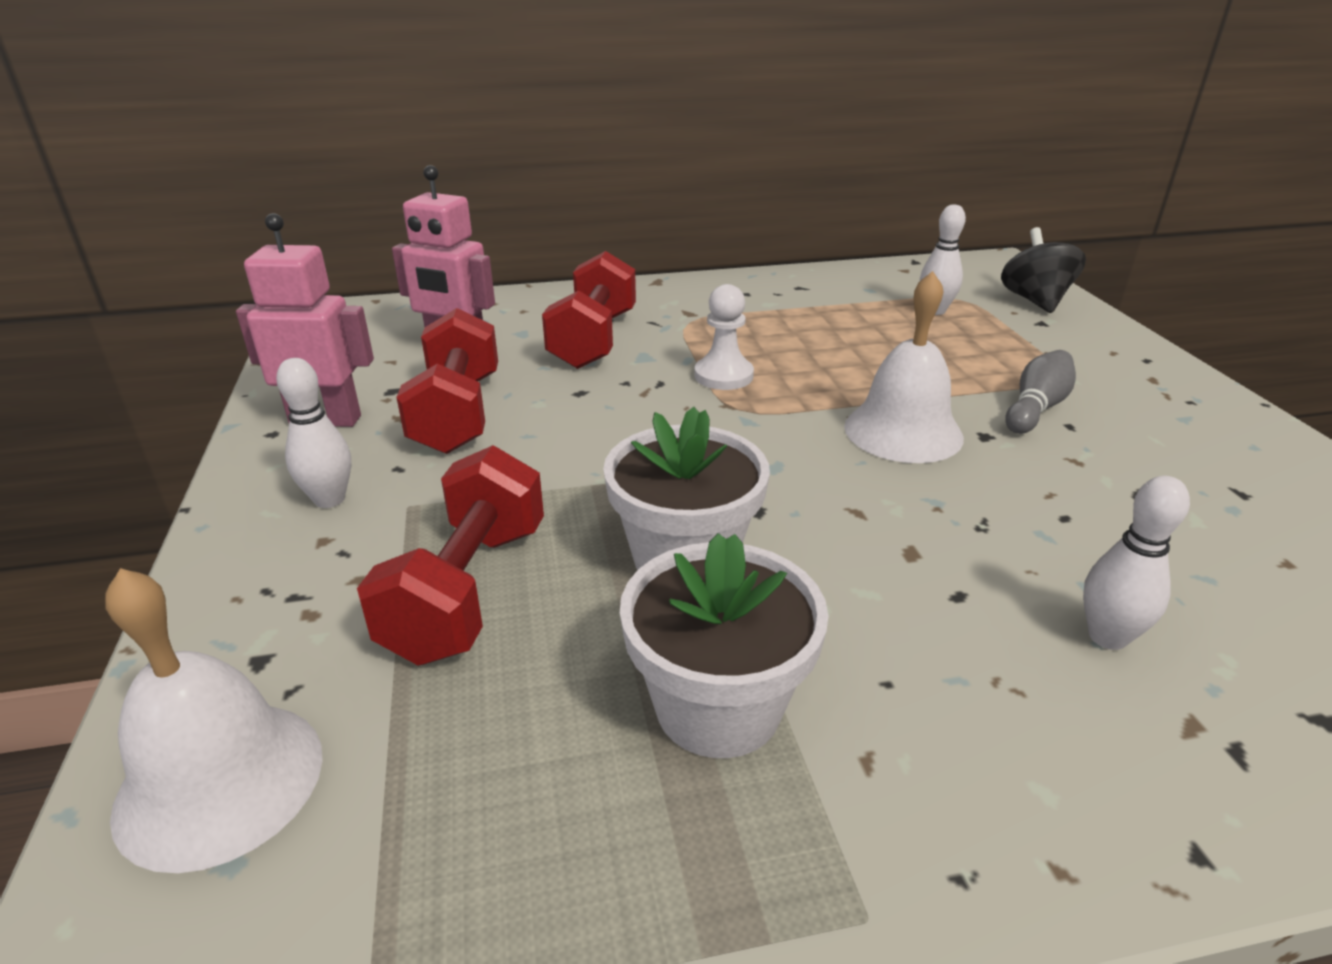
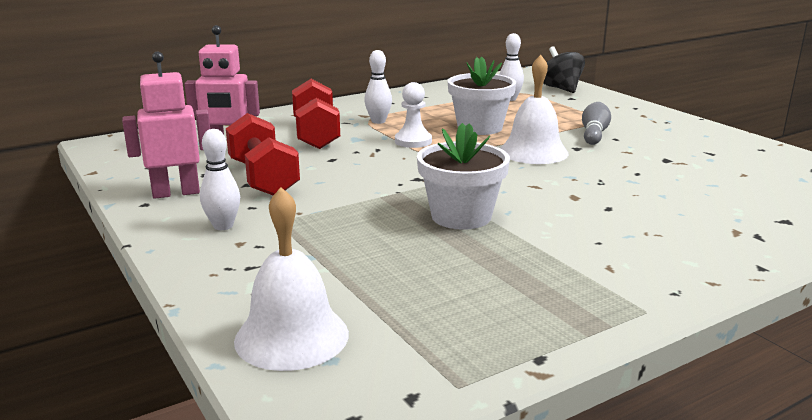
camera: 20 degrees left, 10 degrees down
red dumbbell [357,445,544,665] -> none
white flower pot [620,533,828,758] -> white flower pot moved to [448,57,516,135]
white bowling pin [1083,476,1190,650] -> white bowling pin moved to [364,50,392,124]

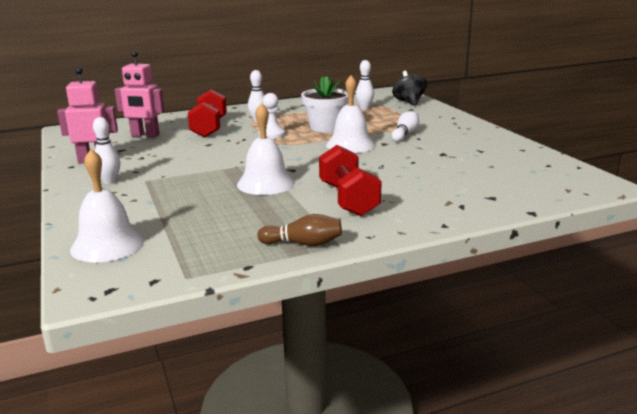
camera: 10 degrees right, 0 degrees up
red dumbbell [226,113,300,195] -> red dumbbell moved to [319,145,382,216]
white flower pot [417,123,510,230] -> white bell [237,103,295,195]
grey bowling pin [582,102,611,145] -> white bowling pin [391,111,419,142]
none -> brown bowling pin [258,214,342,246]

